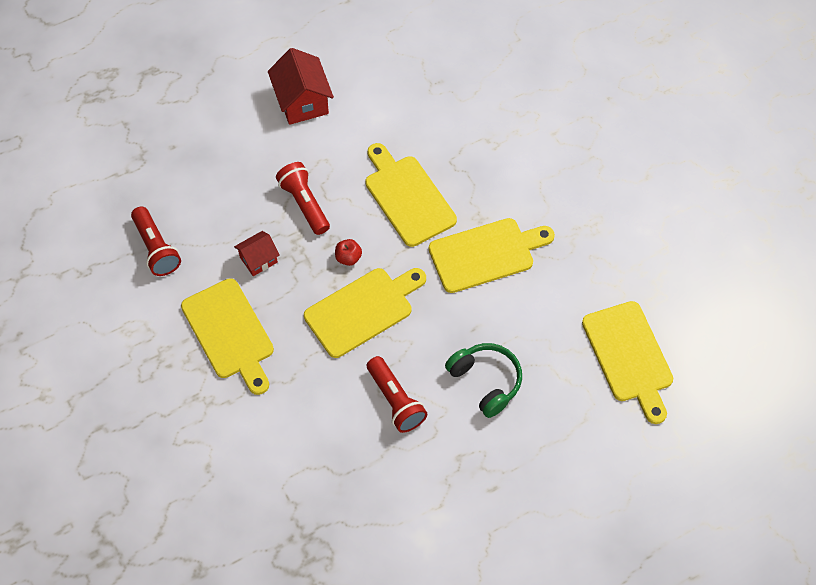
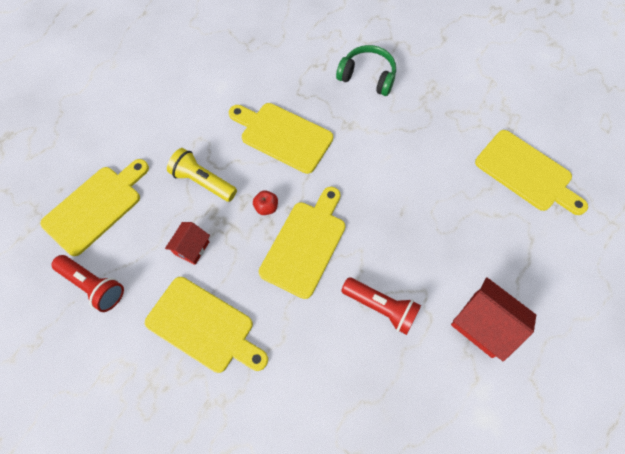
camera: 30 degrees left, 5 degrees up
red house [268,48,334,125] -> red house moved to [451,277,536,362]
red flashlight [276,162,330,235] -> yellow flashlight [167,148,237,202]
yellow cutting board [429,218,555,293] -> yellow cutting board moved to [40,159,149,256]
green headphones [445,343,522,418] -> green headphones moved to [336,45,396,96]

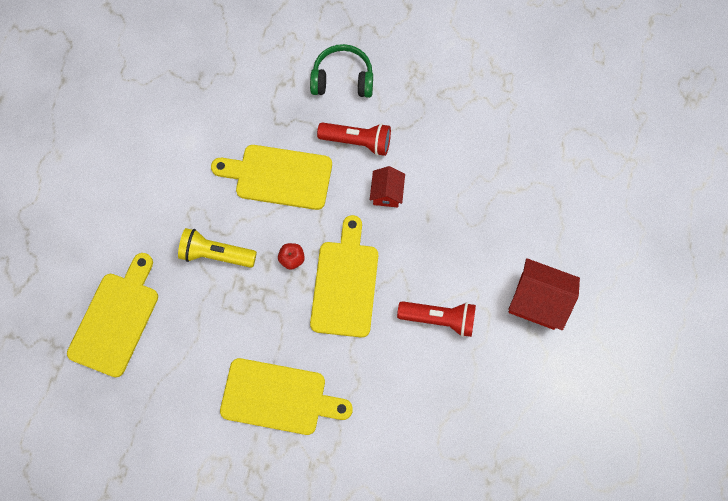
camera: 20 degrees left, 5 degrees up
red flashlight [52,255,124,312] -> red flashlight moved to [317,122,391,156]
red house [165,222,210,265] -> red house moved to [370,166,405,208]
yellow cutting board [475,130,588,215] -> none

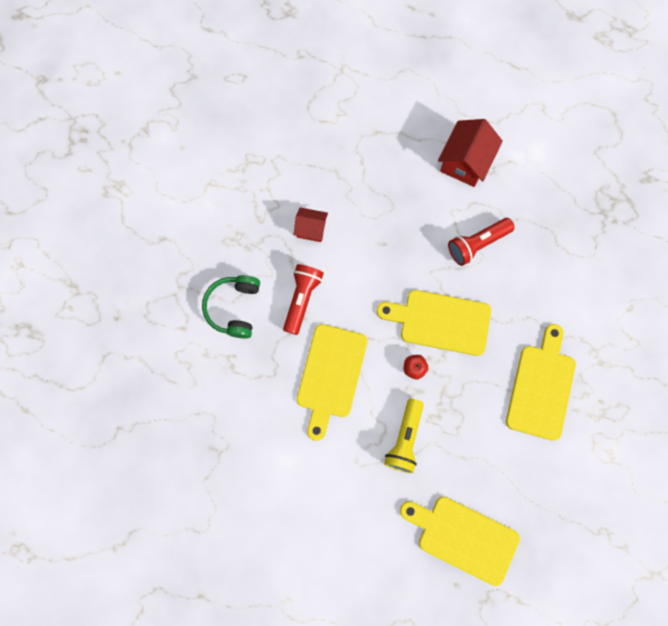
camera: 85 degrees left, 5 degrees up
red house [370,166,405,208] -> red house moved to [294,207,328,242]
red flashlight [397,301,476,337] -> red flashlight turned 135 degrees counterclockwise [448,218,515,266]

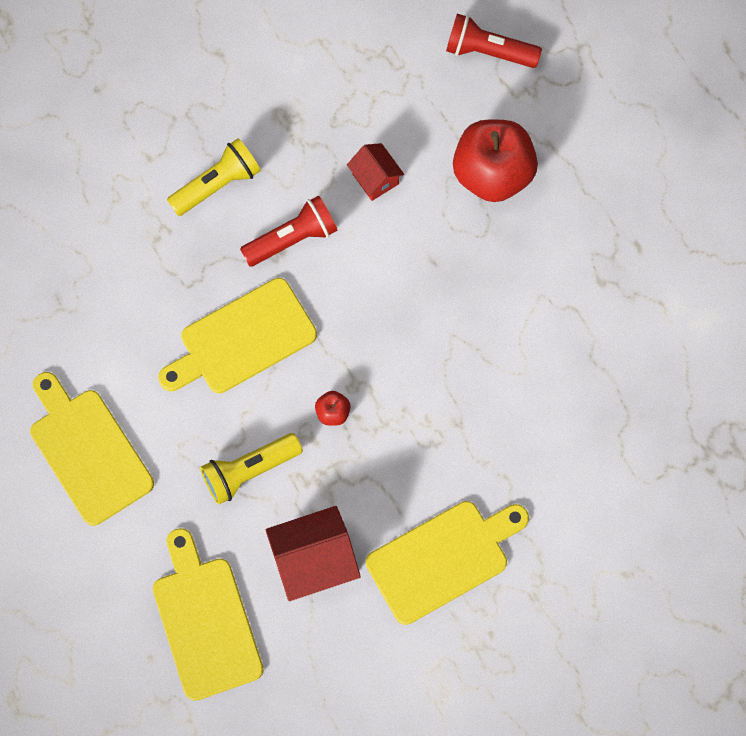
camera: 45 degrees right, 5 degrees down
green headphones [202,275,260,339] -> yellow flashlight [167,138,261,216]
yellow cutting board [377,290,491,356] -> yellow cutting board moved to [30,372,154,526]
red house [438,119,503,187] -> red house moved to [266,506,361,601]
red flashlight [448,218,515,266] -> red flashlight moved to [446,14,542,68]
none -> red apple [453,119,538,202]

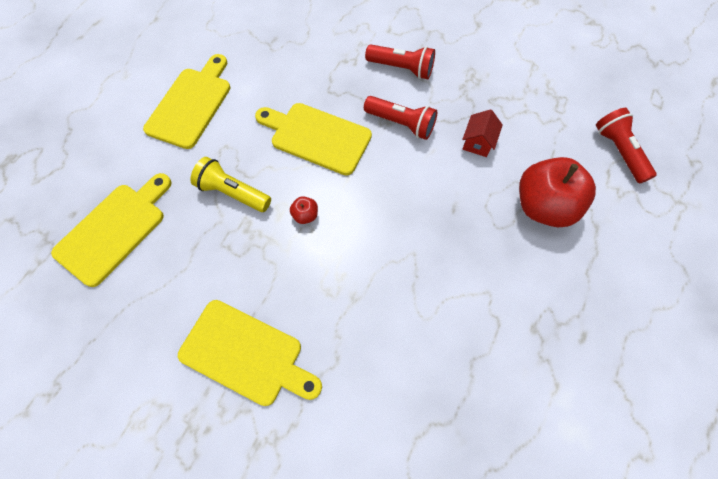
camera: 55 degrees right, 5 degrees down
yellow flashlight [167,138,261,216] -> red flashlight [365,44,435,79]
red house [266,506,361,601] -> none

